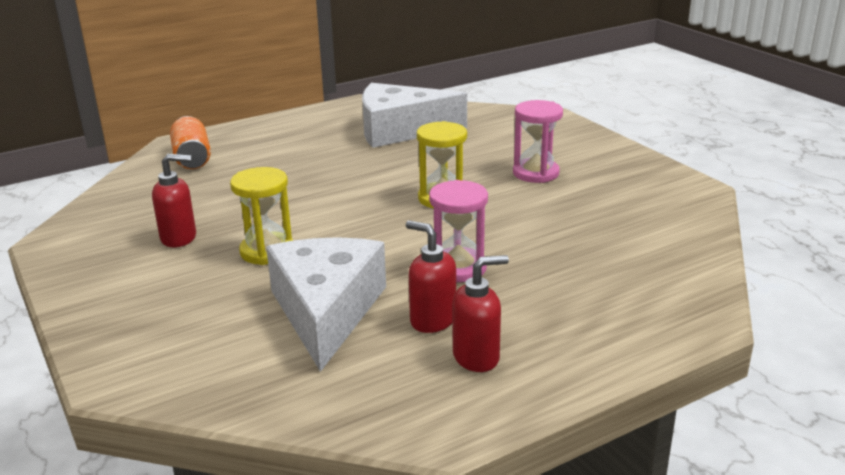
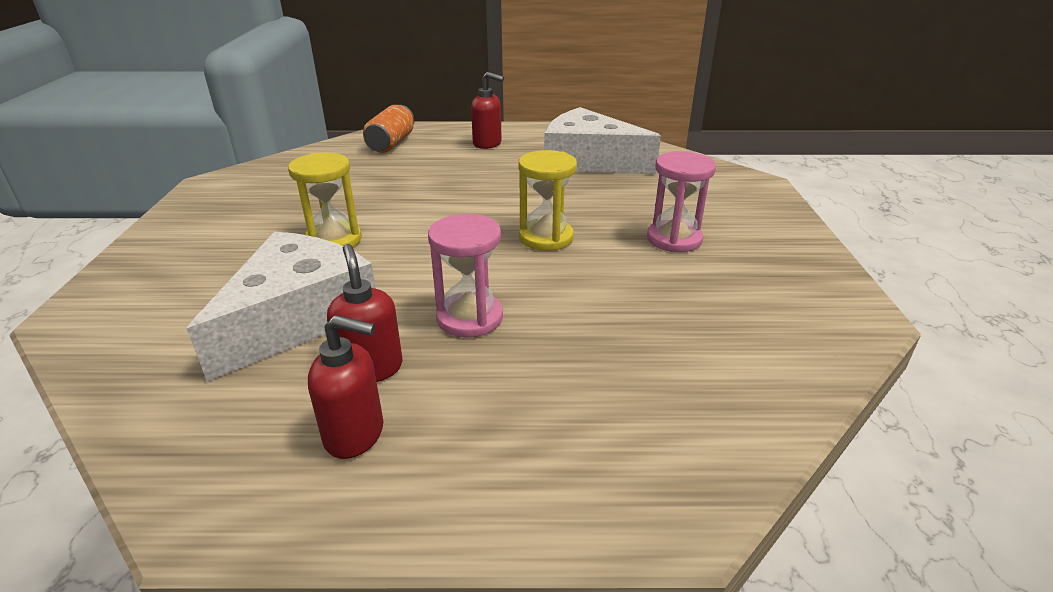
camera: 30 degrees right, 5 degrees up
red soap dispenser [152,154,196,247] -> red soap dispenser moved to [471,72,504,149]

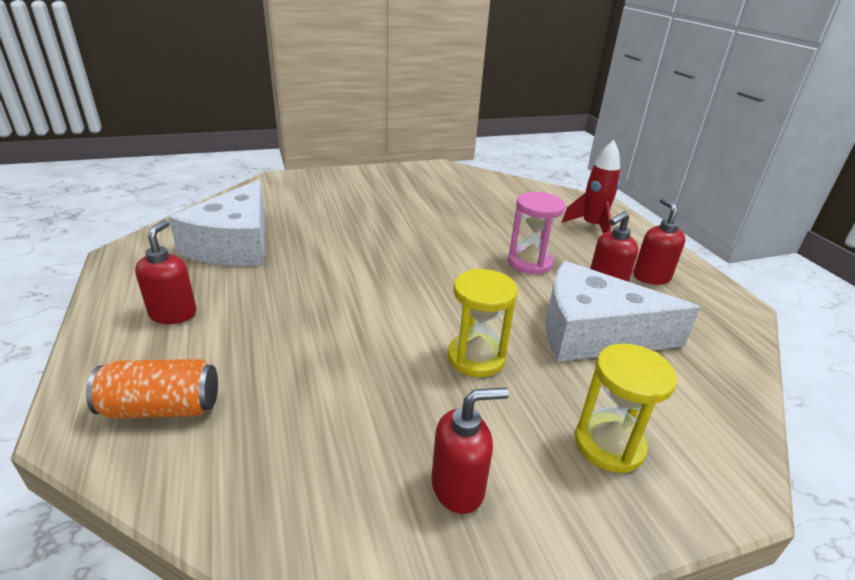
camera: 110 degrees left, 0 degrees up
yellow hourglass [519,150,577,251] -> yellow hourglass moved to [575,344,677,473]
pink hourglass [647,151,716,252] -> none
none -> red soap dispenser [432,387,509,514]
none -> red rocket [562,140,620,233]

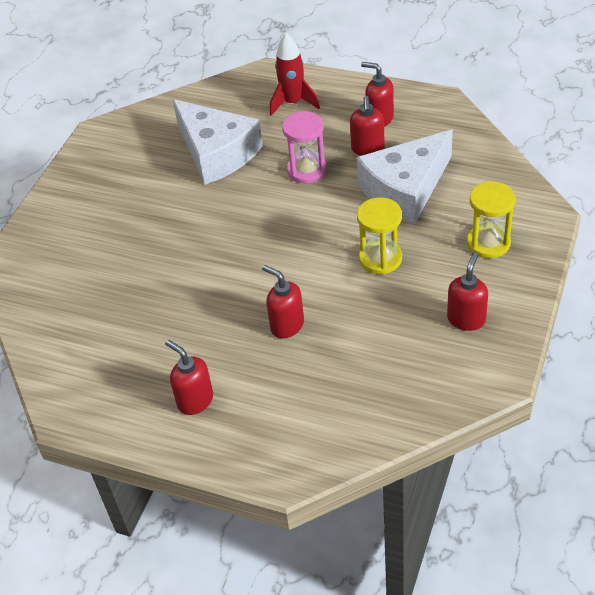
camera: 45 degrees left, 15 degrees up
orange can [86,359,218,419] -> none
white cheese [169,180,265,266] -> white cheese moved to [173,99,263,185]
none -> red soap dispenser [262,265,304,338]

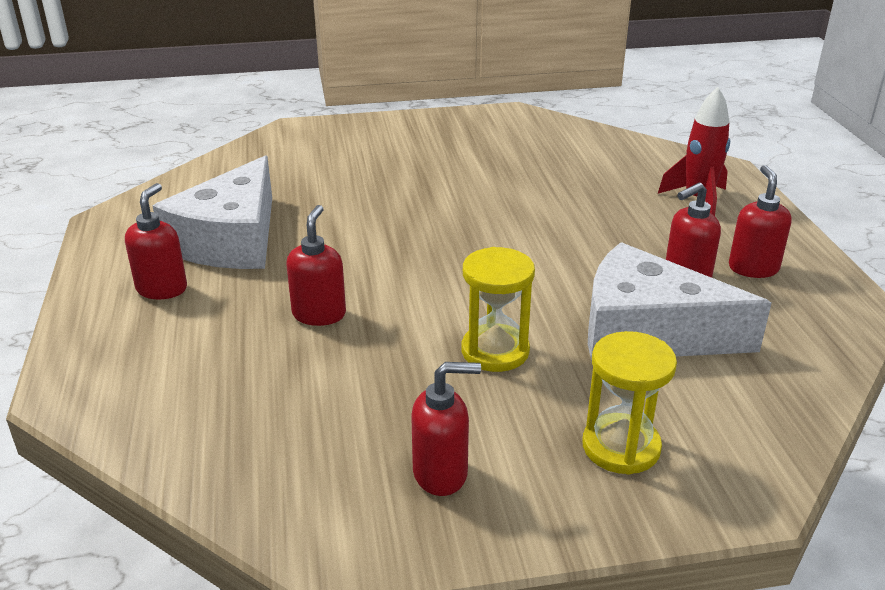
camera: 55 degrees right, 15 degrees down
white cheese [173,99,263,185] -> white cheese moved to [153,155,272,269]
pink hourglass [282,111,327,183] -> none

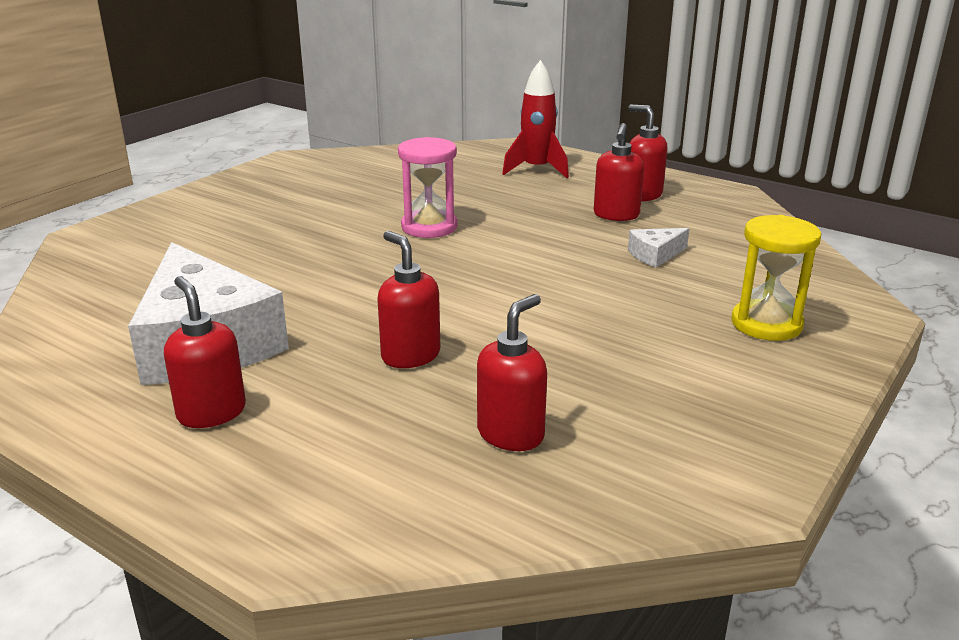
camera: 45 degrees left, 5 degrees down
red soap dispenser [411,362,481,496] -> red soap dispenser moved to [477,294,547,451]
yellow hourglass [462,247,535,372] -> none
white cheese [588,242,772,361] -> white cheese [628,228,689,268], size x0.40
none -> pink hourglass [398,137,458,238]

